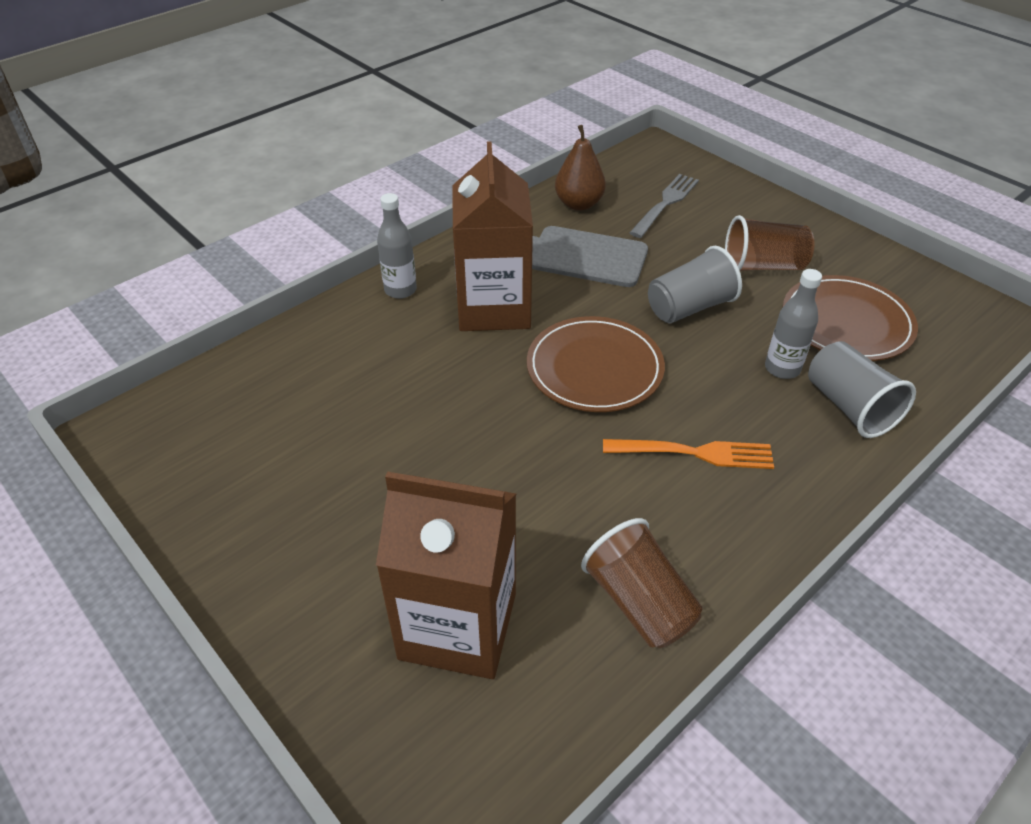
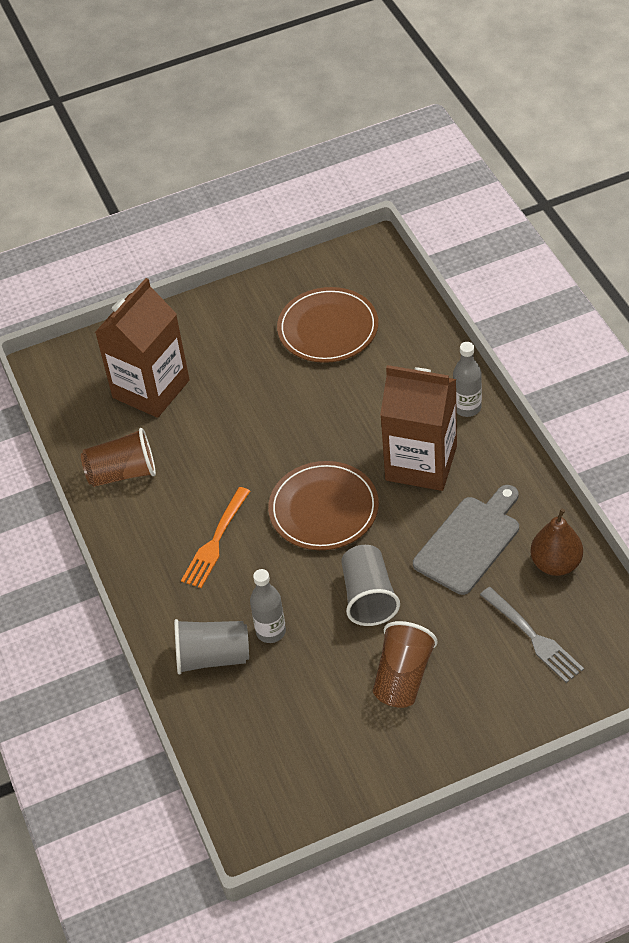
camera: 115 degrees right, 5 degrees up
brown plate [783,275,918,361] -> brown plate moved to [277,287,378,363]

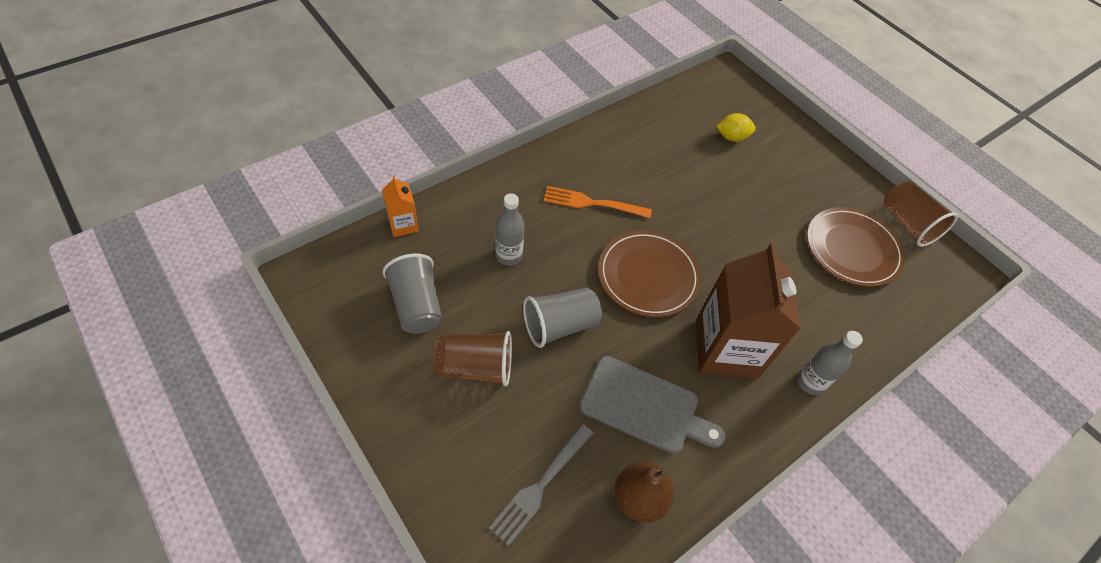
camera: 65 degrees right, 5 degrees up
brown cup [81,428,156,487] -> brown cup moved to [883,181,958,247]
brown carton [95,278,190,418] -> yellow lemon [716,113,756,142]
grey cup [174,619,249,674] -> grey cup moved to [382,253,442,334]
none -> orange carton [382,175,419,237]

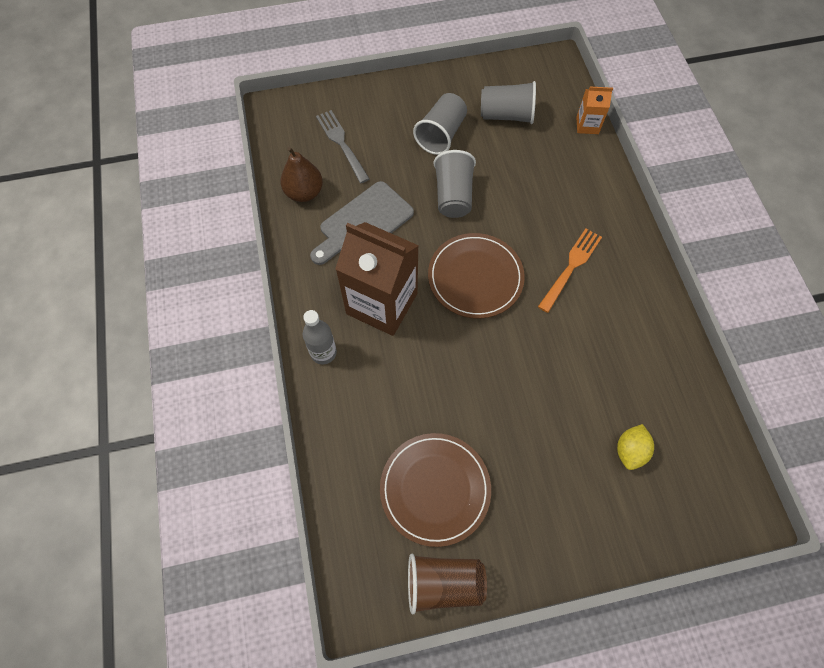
camera: 120 degrees right, 10 degrees up
brown cup [434,331,512,386] -> grey cup [413,93,467,155]
grey bottle [495,193,525,266] -> none

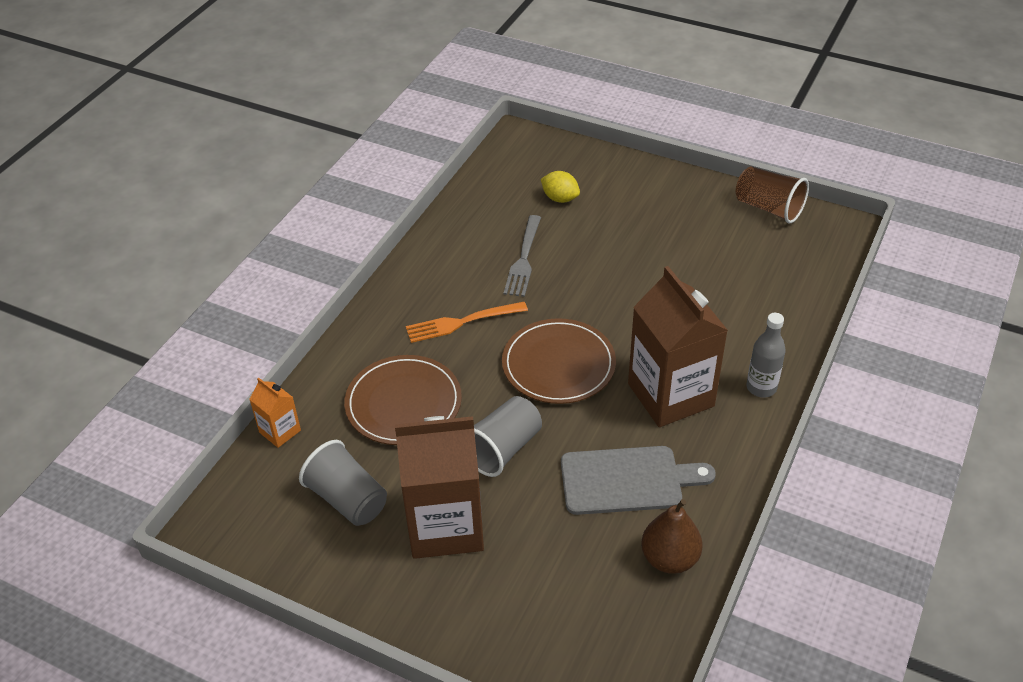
camera: 140 degrees left, 20 degrees down
grey fork [316,110,370,183] -> grey fork moved to [504,215,541,297]
brown plate [380,433,491,547] -> brown plate moved to [344,355,462,445]
grey cup [413,93,467,155] -> brown carton [395,416,484,559]
yellow lemon [617,424,654,470] -> yellow lemon turned 60 degrees clockwise [541,171,580,203]

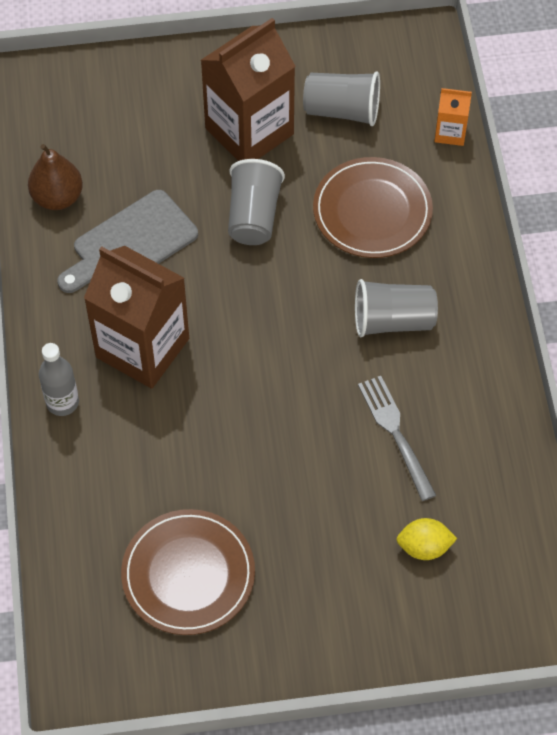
camera: 145 degrees right, 15 degrees up
orange fork [406,302,528,343] -> grey cup [355,279,438,337]
brown plate [502,318,616,404] -> brown plate moved to [121,509,255,635]
brown cup [736,166,809,224] -> none

